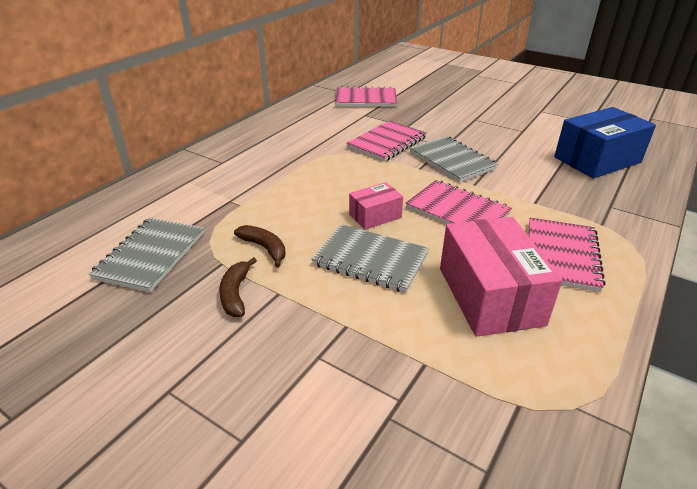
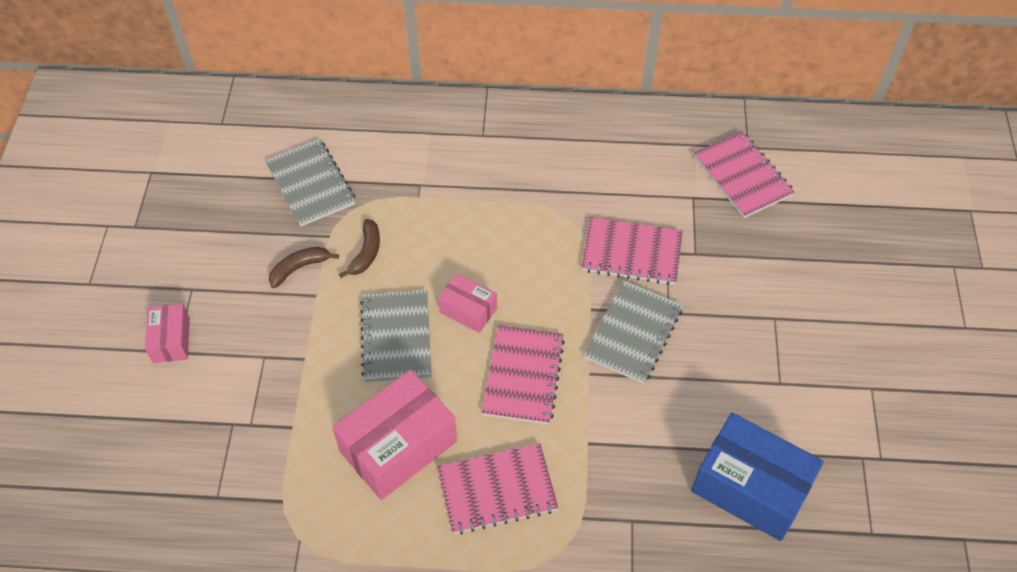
camera: 60 degrees right, 20 degrees up
grey notebook [89,218,204,292] -> grey notebook turned 75 degrees clockwise [265,139,356,227]
none -> pink box [145,304,190,363]

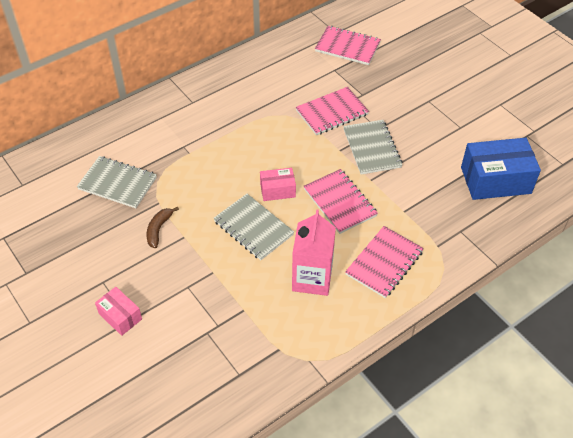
camera: 40 degrees left, 5 degrees down
pink box [332,370,457,500] -> pink carton [292,209,336,296]
brown banana [339,219,380,278] -> none

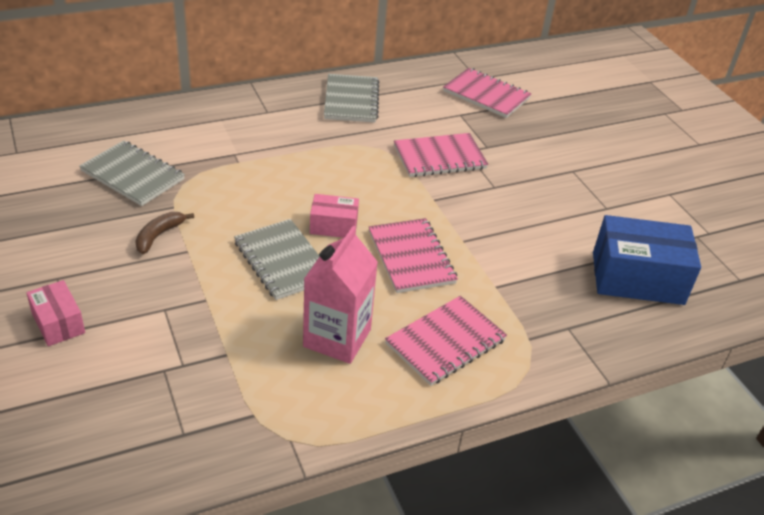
camera: 10 degrees right, 10 degrees down
grey notebook [343,120,402,174] -> grey notebook moved to [324,74,379,123]

